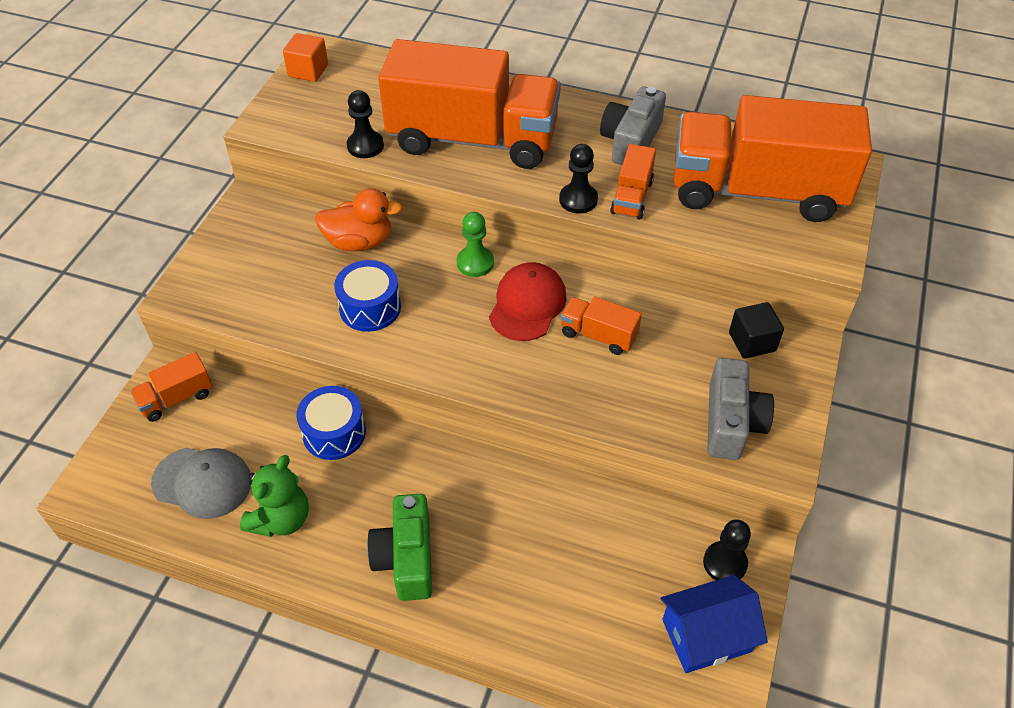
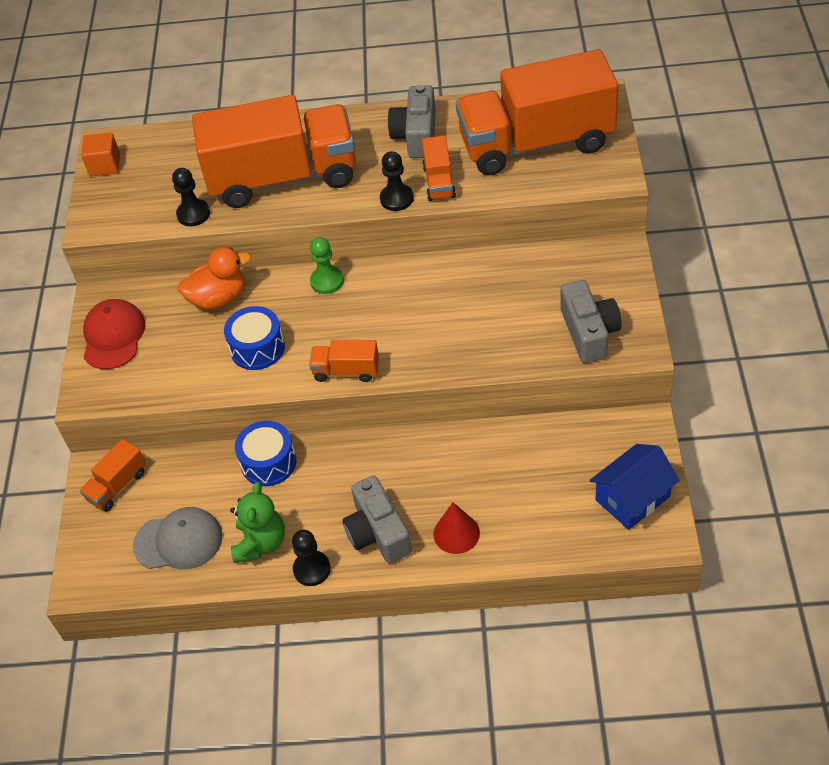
camera: 15 degrees left, 0 degrees up
green camera [367,494,432,601] -> grey camera [342,476,412,564]
red cap [489,262,567,341] -> red cap moved to [83,299,145,369]
orange truck [561,296,642,355] -> orange truck moved to [309,340,379,382]
black pawn [703,519,751,580] -> black pawn moved to [292,530,331,586]
black cube [729,302,784,359] -> none
none -> red cone [433,502,480,554]

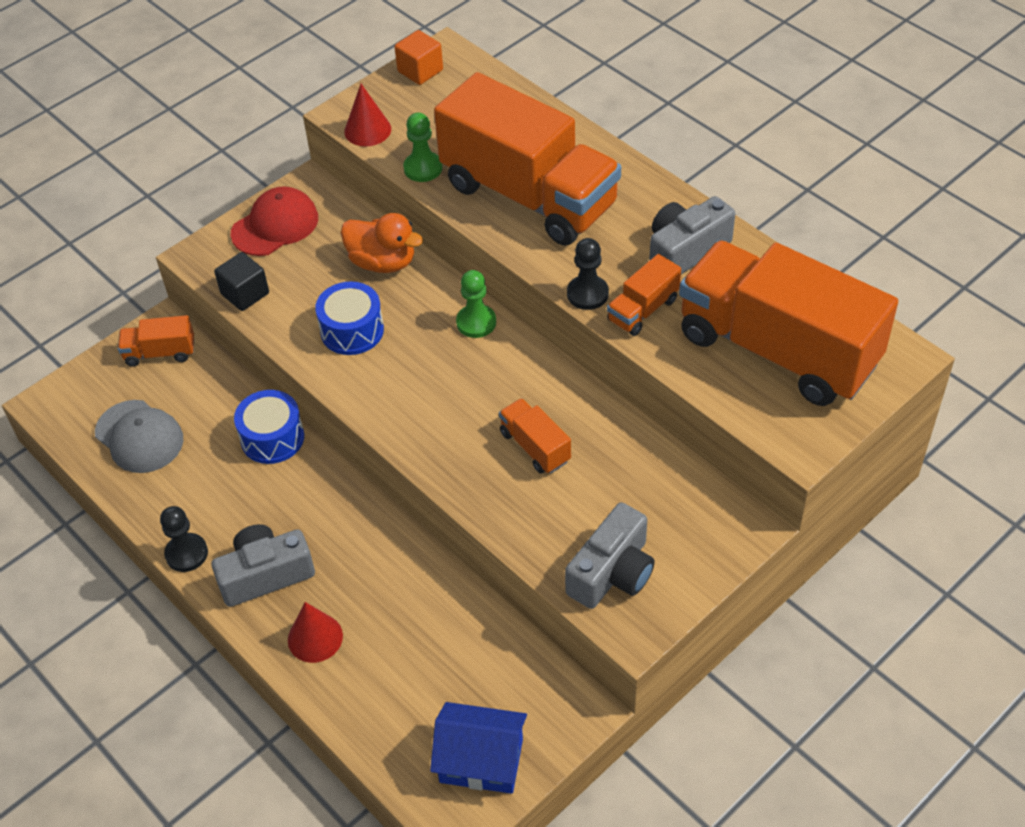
camera: 45 degrees right, 0 degrees up
black pawn [172,168,210,226] -> green pawn [403,113,442,182]
green teddy bear [230,482,285,563] -> none
orange truck [309,340,379,382] -> orange truck moved to [499,398,571,474]
grey camera [342,476,412,564] -> grey camera turned 45 degrees clockwise [211,524,315,607]
none -> black cube [214,252,269,311]
none -> red cone [344,84,391,147]

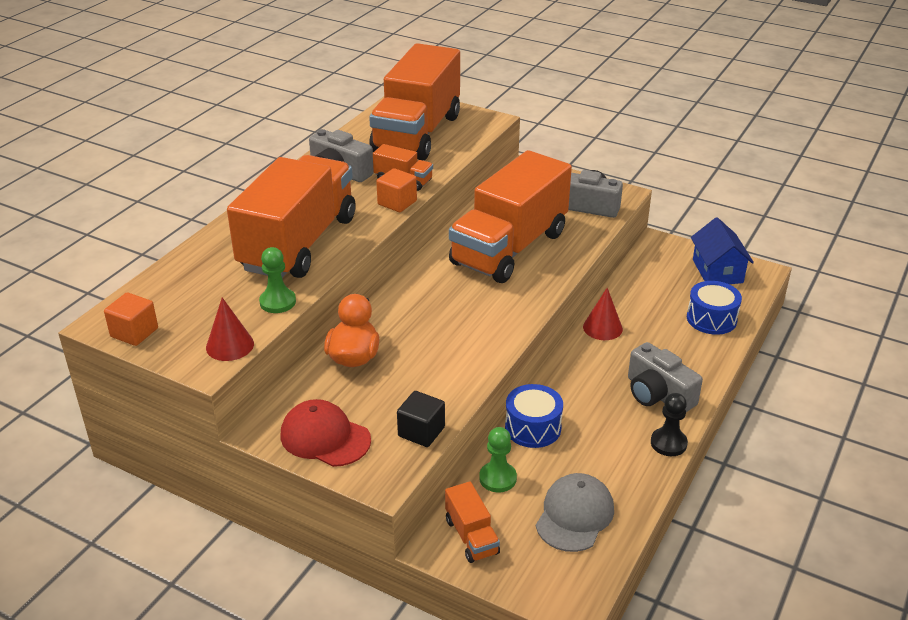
camera: 110 degrees left, 15 degrees down
red cone [288,602,343,663] -> red cone moved to [583,288,623,340]
blue drum [315,281,384,355] -> blue drum moved to [687,281,742,335]
green pawn [456,270,496,338] -> green pawn moved to [479,427,517,492]
orange truck [499,398,571,474] -> orange truck [449,150,572,283], size x2.41
black pawn [567,238,609,310] -> orange cube [376,168,417,212]

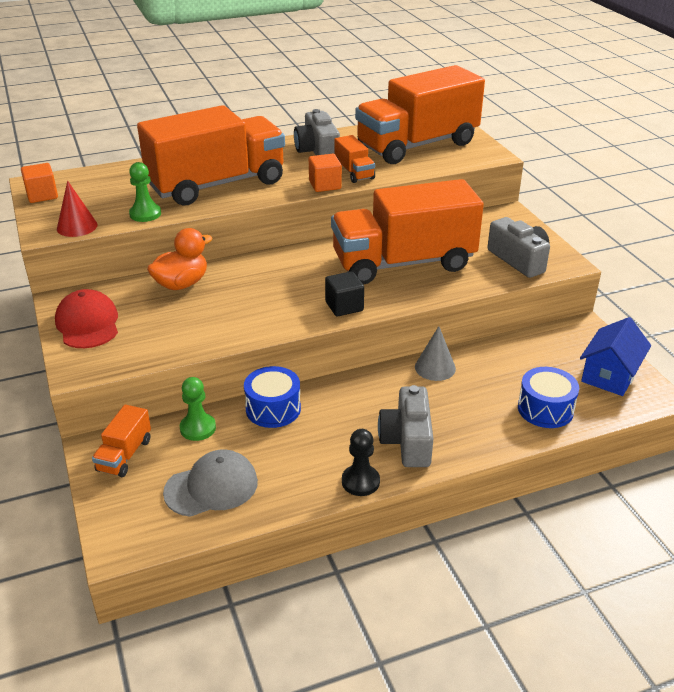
camera: 40 degrees right, 0 degrees up
black cube [397,391,445,447] -> black cube moved to [325,271,364,317]
red cone [583,288,623,340] -> grey cone [415,326,456,381]

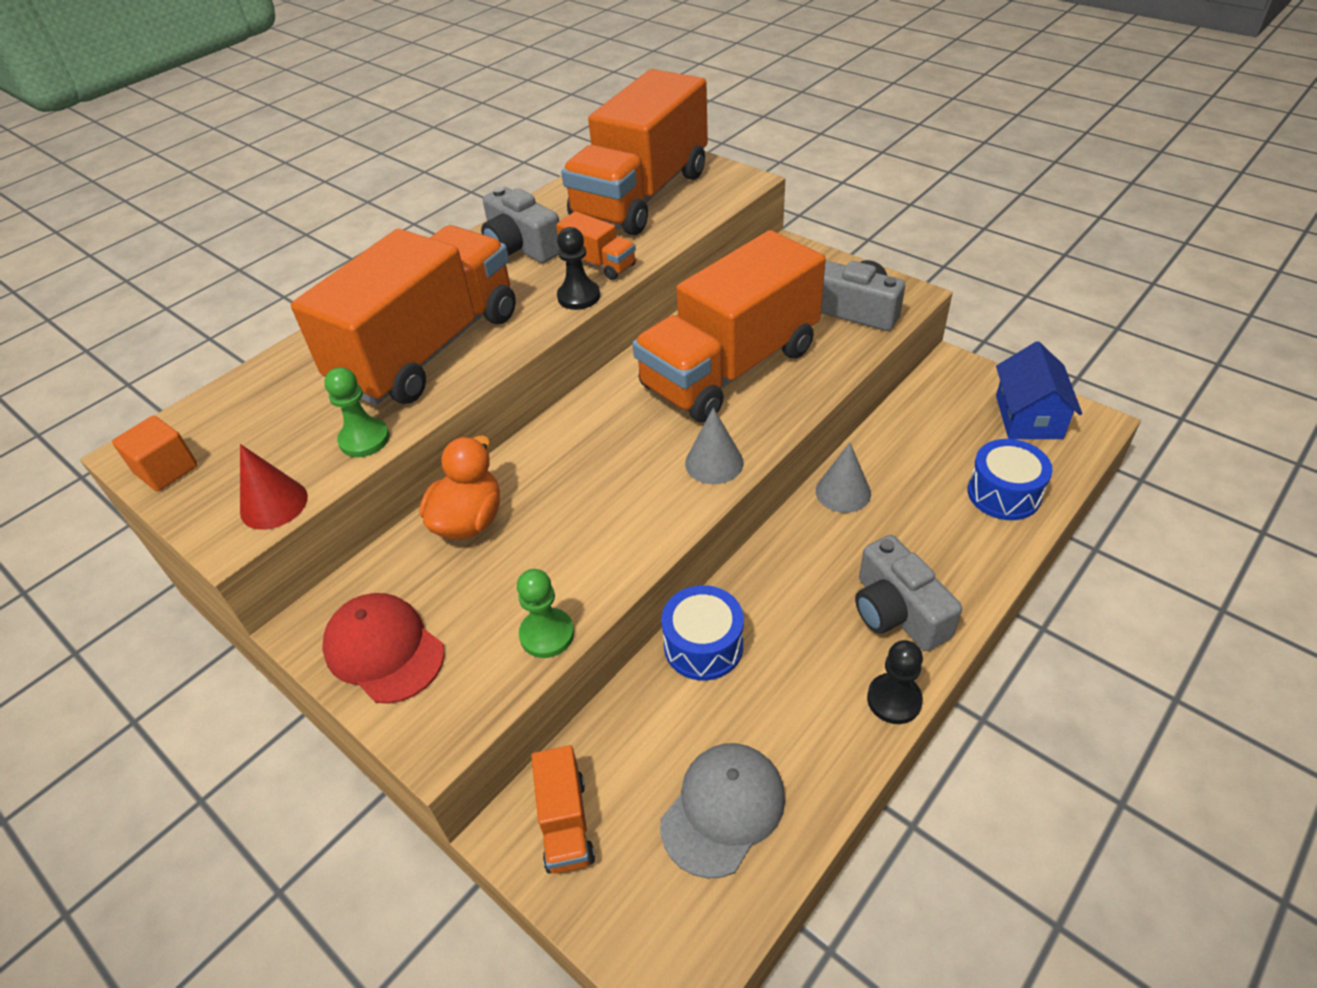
camera: 25 degrees left, 10 degrees up
green pawn [180,377,216,441] -> green pawn moved to [517,569,574,658]
orange cube [309,154,342,192] -> black pawn [557,227,600,310]
black cube [325,271,364,317] -> grey cone [685,408,744,484]

